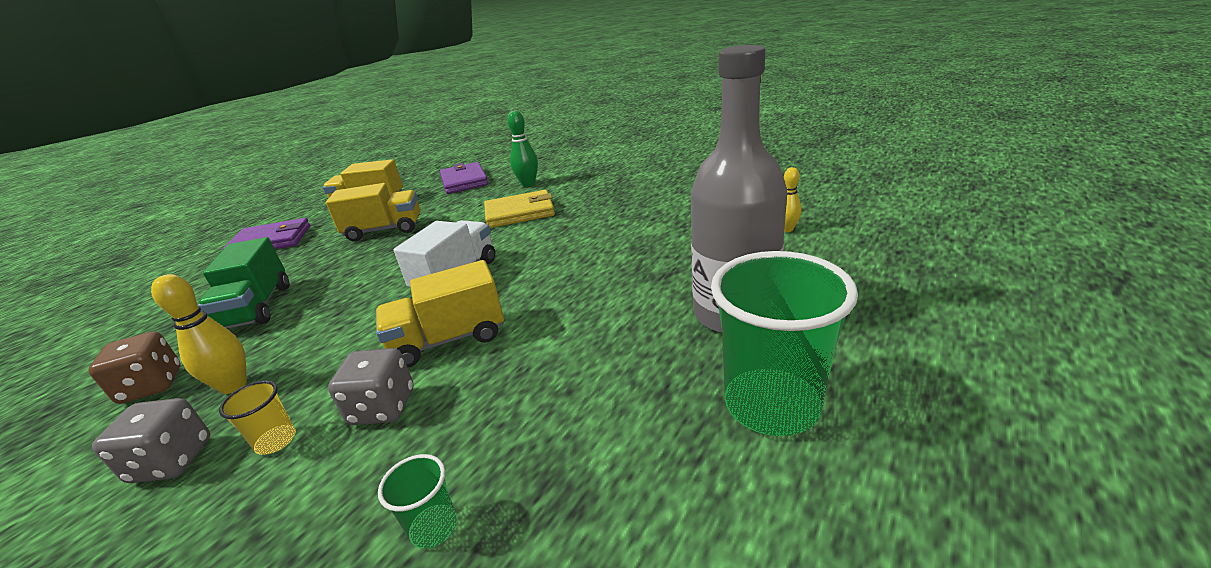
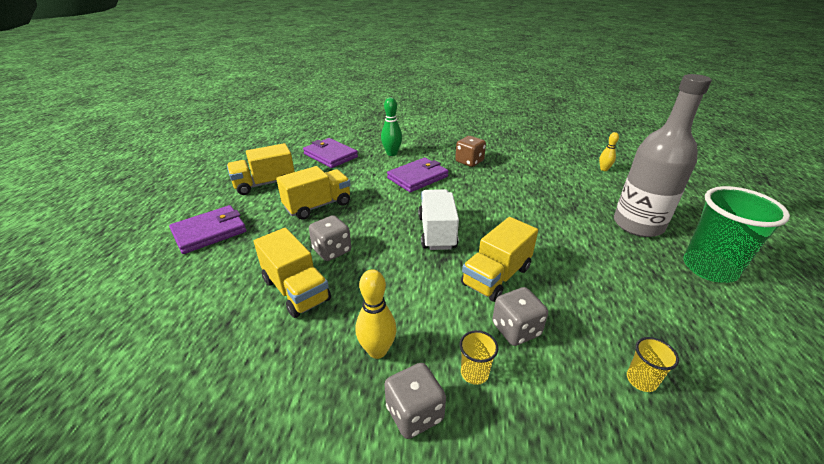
camera: 30 degrees left, 5 degrees up
brown dice [88,331,181,404] -> brown dice moved to [455,136,486,167]
green truck [198,237,289,329] -> yellow truck [254,228,331,318]
green cup [378,454,457,549] -> yellow cup [627,337,679,392]
yellow wallet [484,190,555,228] -> purple wallet [387,158,449,192]
none -> grey dice [309,215,351,261]

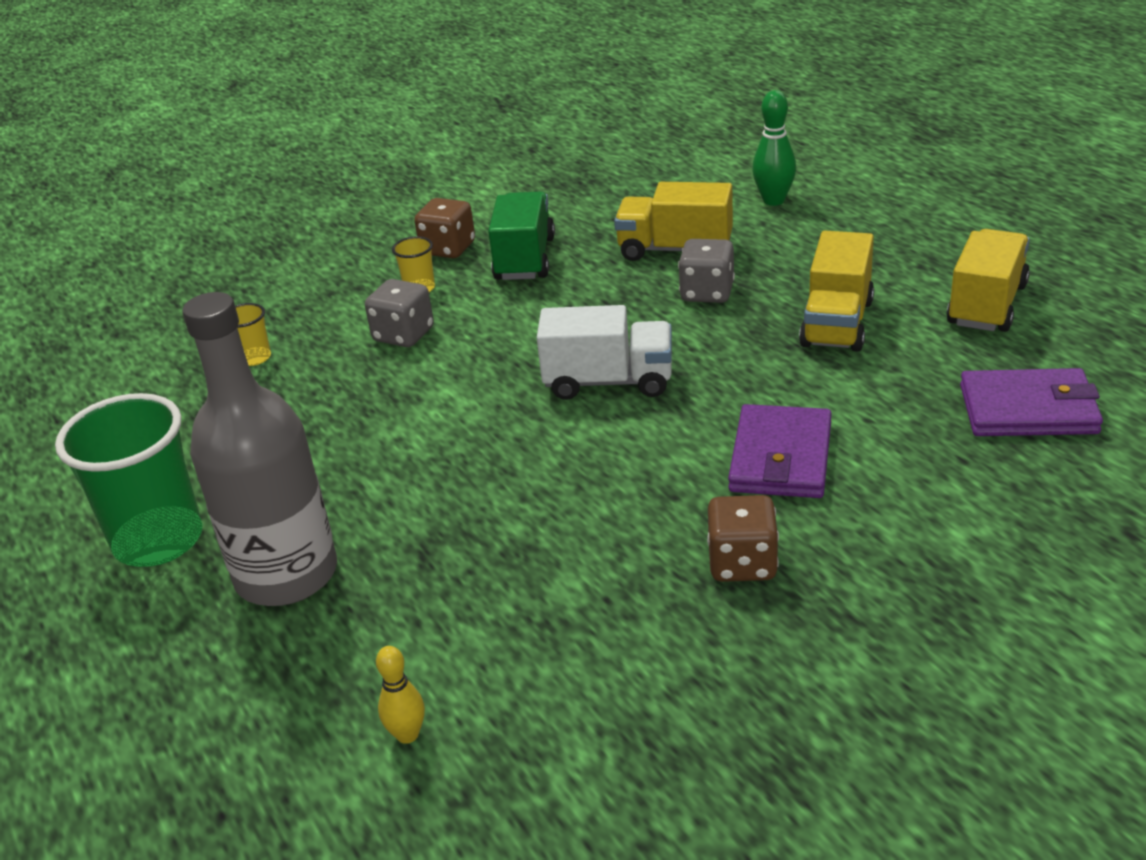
camera: 145 degrees right, 0 degrees up
purple wallet [169,205,247,254] -> none
yellow bowling pin [356,269,397,359] -> green truck [488,191,555,280]
green bowling pin [381,97,402,156] -> green bowling pin moved to [752,90,796,206]
grey dice [384,363,446,439] -> brown dice [414,198,475,258]
white truck [418,189,459,250] -> white truck turned 45 degrees counterclockwise [537,305,672,400]
yellow truck [461,217,538,302] -> none

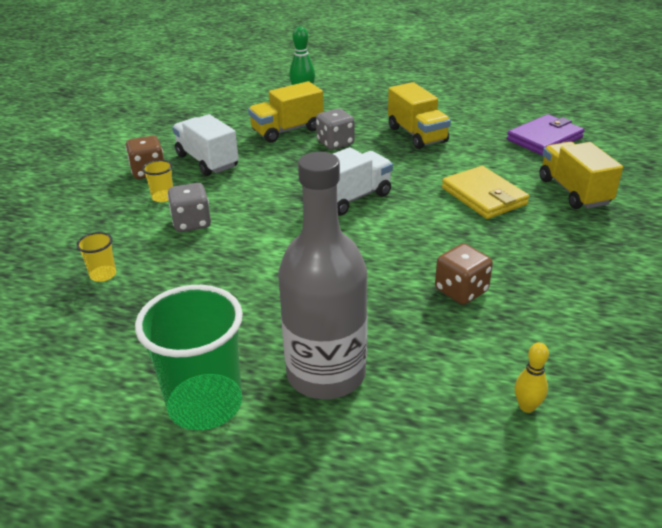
camera: 45 degrees left, 0 degrees up
green truck [488,191,555,280] -> white truck [172,114,239,176]
brown dice [707,495,779,582] -> brown dice moved to [435,243,493,305]
purple wallet [728,404,832,498] -> yellow wallet [442,166,529,219]
yellow truck [947,229,1030,332] -> yellow truck moved to [539,142,623,209]

